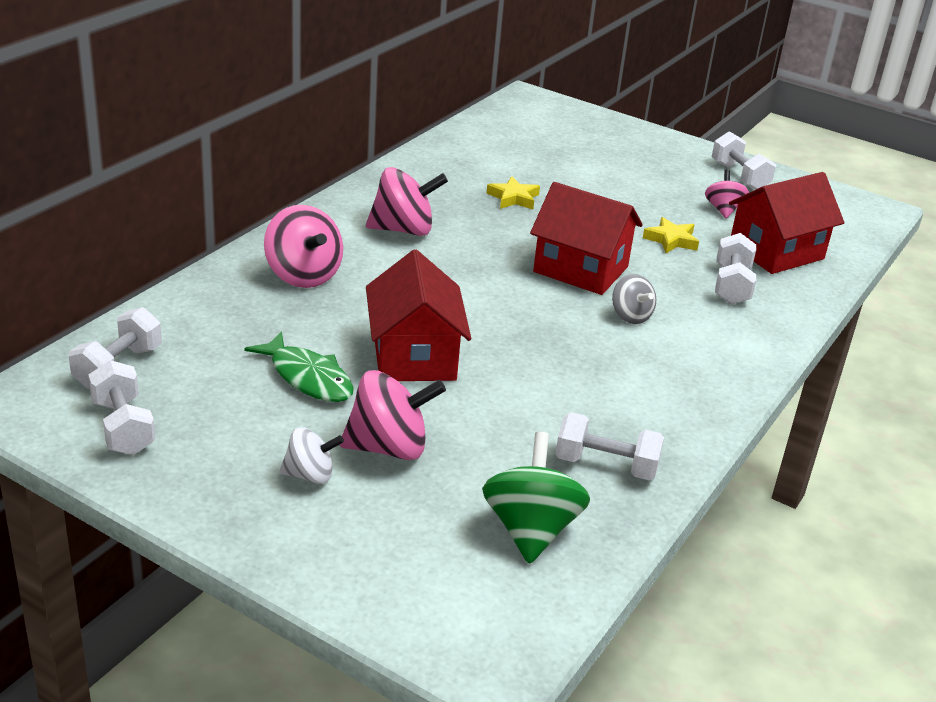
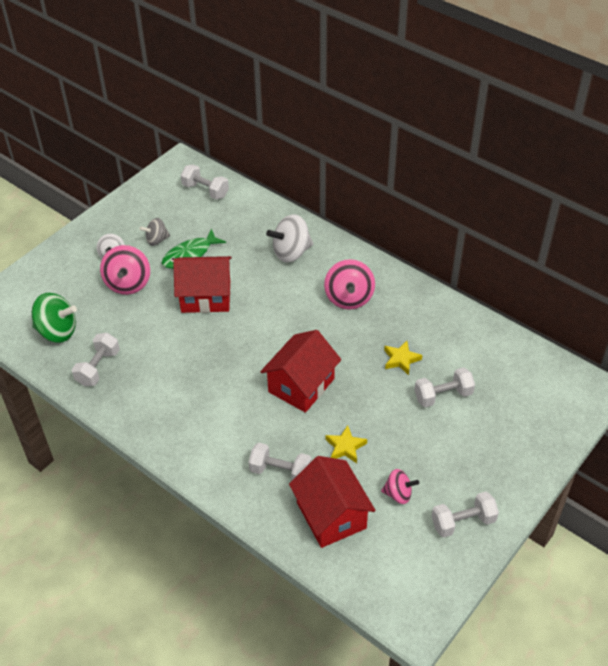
camera: 100 degrees right, 15 degrees up
white dumbbell [88,360,155,455] -> white dumbbell moved to [414,367,475,407]
pink spinning top [264,205,343,288] -> white spinning top [266,214,313,262]
grey spinning top [612,274,656,324] -> grey spinning top moved to [139,218,170,246]

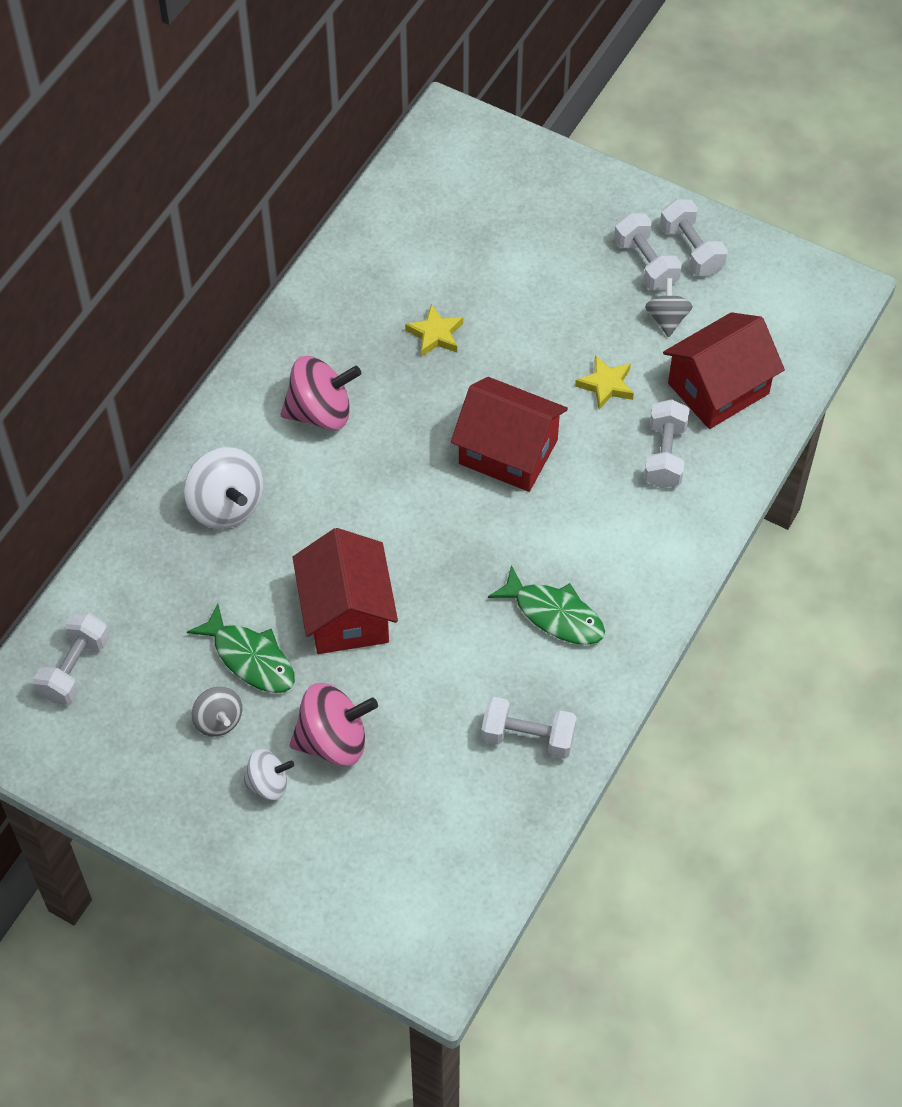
camera: 100 degrees left, 10 degrees up
green spinning top [32,293,77,343] -> none
pink spinning top [381,469,419,504] -> grey spinning top [645,278,693,337]
white dumbbell [414,367,475,407] -> white dumbbell moved to [614,213,682,290]
none -> green fish [488,565,605,645]

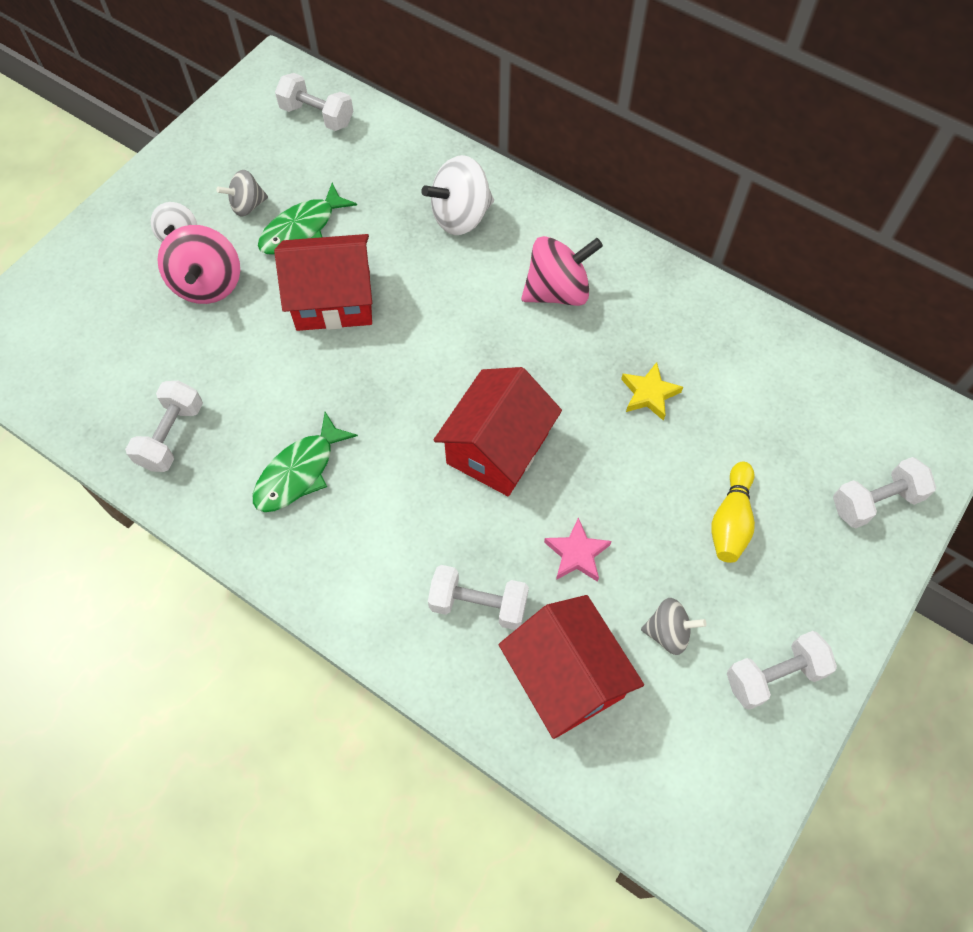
camera: 95 degrees right, 5 degrees up
pink spinning top [280,356,361,430] -> pink spinning top turned 105 degrees counterclockwise [521,236,603,306]
yellow star [575,355,634,410] -> pink star [544,517,612,582]
white dumbbell [614,213,682,290] -> white dumbbell moved to [833,457,936,529]
none -> yellow bowling pin [712,462,755,563]

